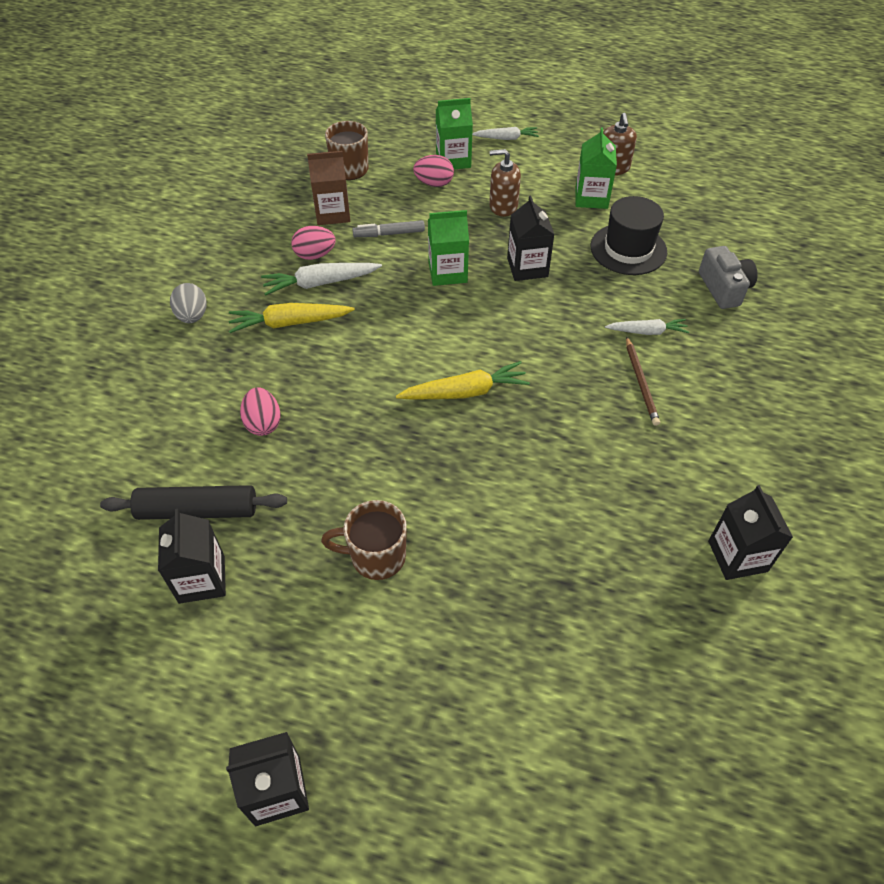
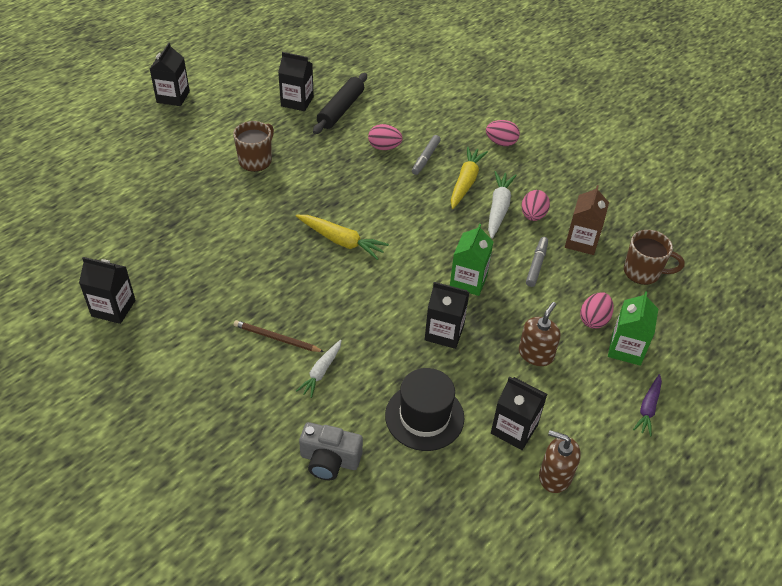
camera: 115 degrees right, 5 degrees down
grey egg [170,283,207,323] -> pink egg [486,120,520,146]
yellow carrot [396,361,530,399] -> yellow carrot turned 75 degrees counterclockwise [296,215,389,260]
white carrot [472,127,539,140] -> purple carrot [633,374,662,436]
green carton [575,127,617,209] -> black carton [491,376,547,450]
none -> grey marker [412,135,441,175]

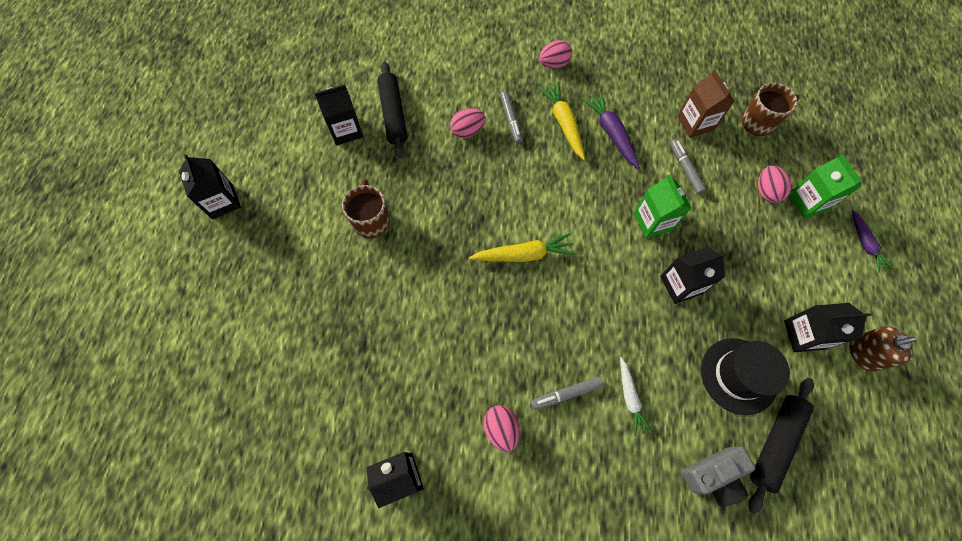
camera: 35 degrees left, 20 degrees up
brown pencil [234,320,324,352] -> grey marker [531,377,603,410]
white carrot [488,171,517,239] -> purple carrot [582,91,640,169]
brown soap dispenser [519,302,561,366] -> none
pink egg [522,190,550,221] -> pink egg moved to [483,405,519,452]
none -> black rolling pin [748,378,814,514]

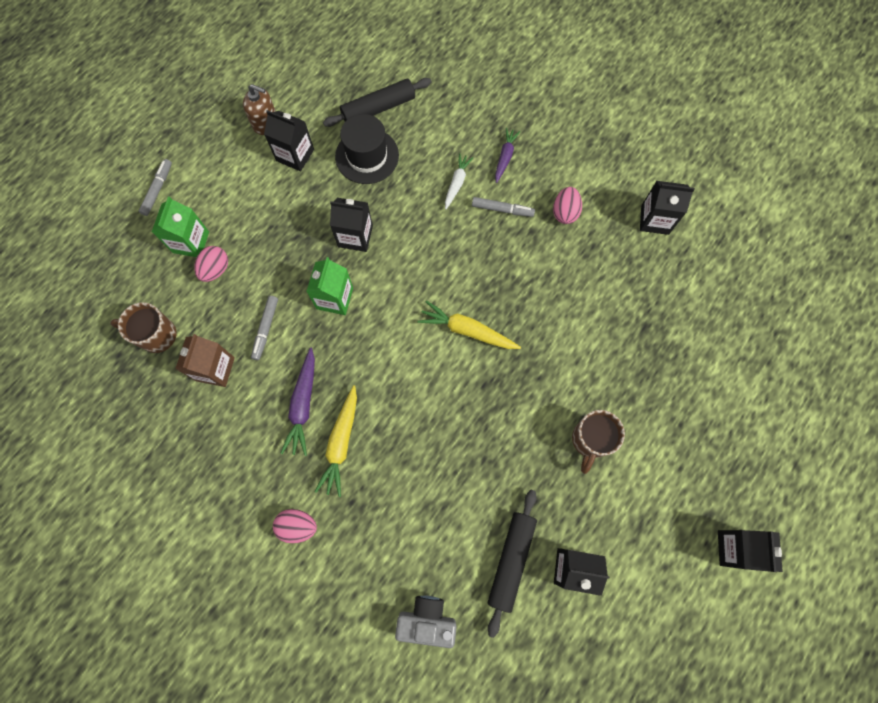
camera: 150 degrees left, 5 degrees up
pink egg [450,108,485,138] -> none
grey marker [500,91,523,144] -> grey marker moved to [139,159,172,216]
grey camera [682,447,755,507] -> grey camera moved to [395,596,457,648]
purple carrot [852,210,894,273] -> purple carrot moved to [495,128,520,183]

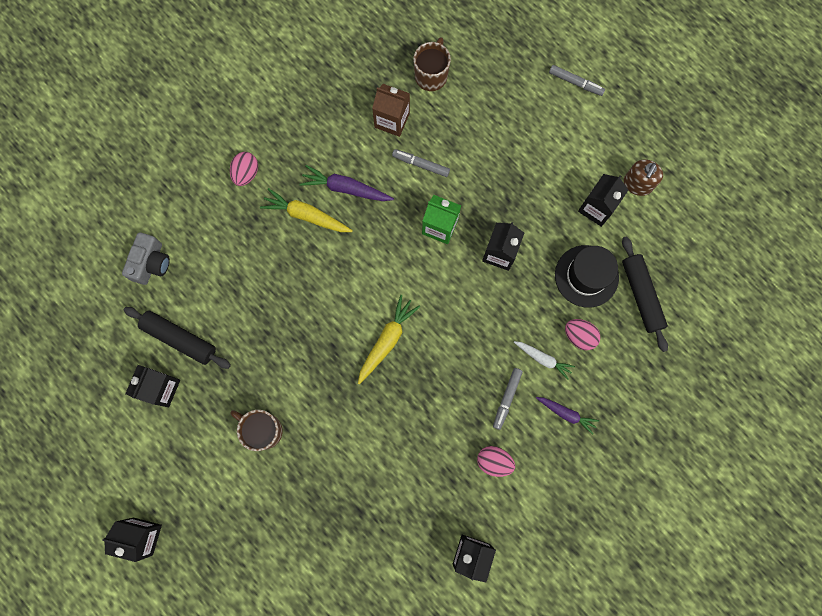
camera: 100 degrees right, 5 degrees up
green carton [152,197,209,257] -> none
pink egg [194,246,228,282] -> pink egg moved to [565,319,601,350]

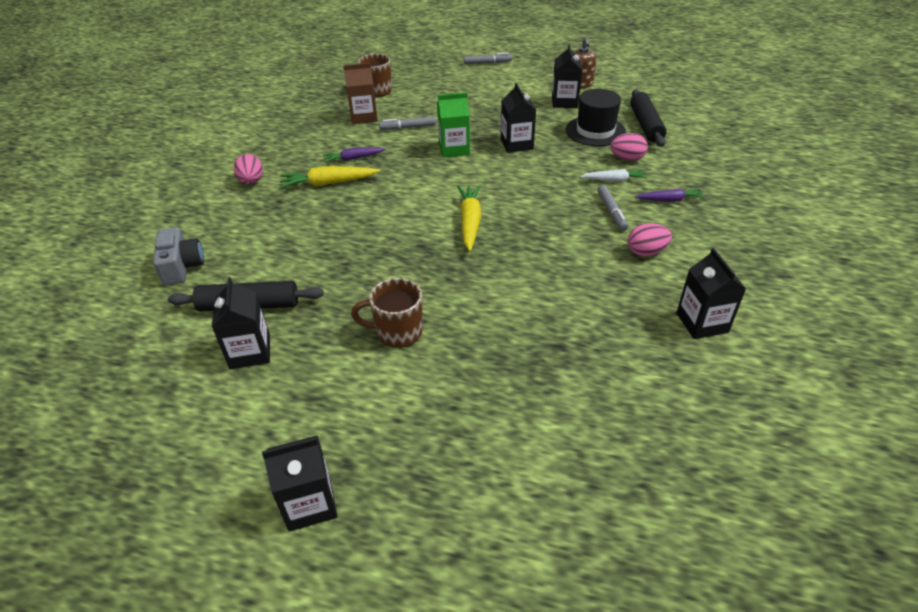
camera: 30 degrees left, 35 degrees down
purple carrot [299,165,394,201] -> purple carrot [323,147,385,163], size x0.66
black rolling pin [622,236,668,352] -> black rolling pin turned 45 degrees clockwise [630,89,666,147]

